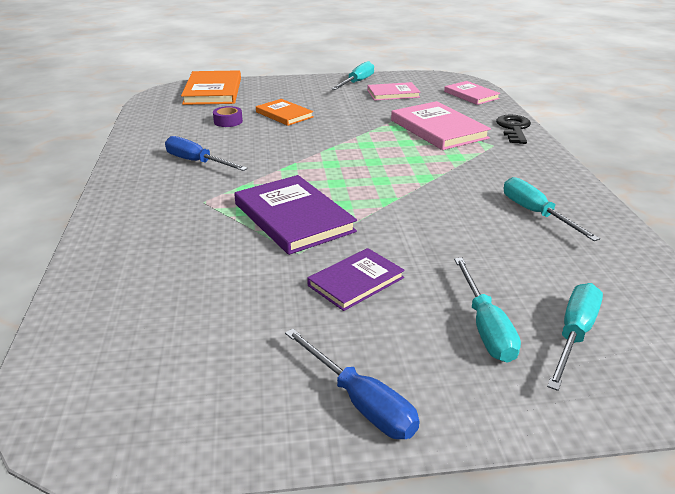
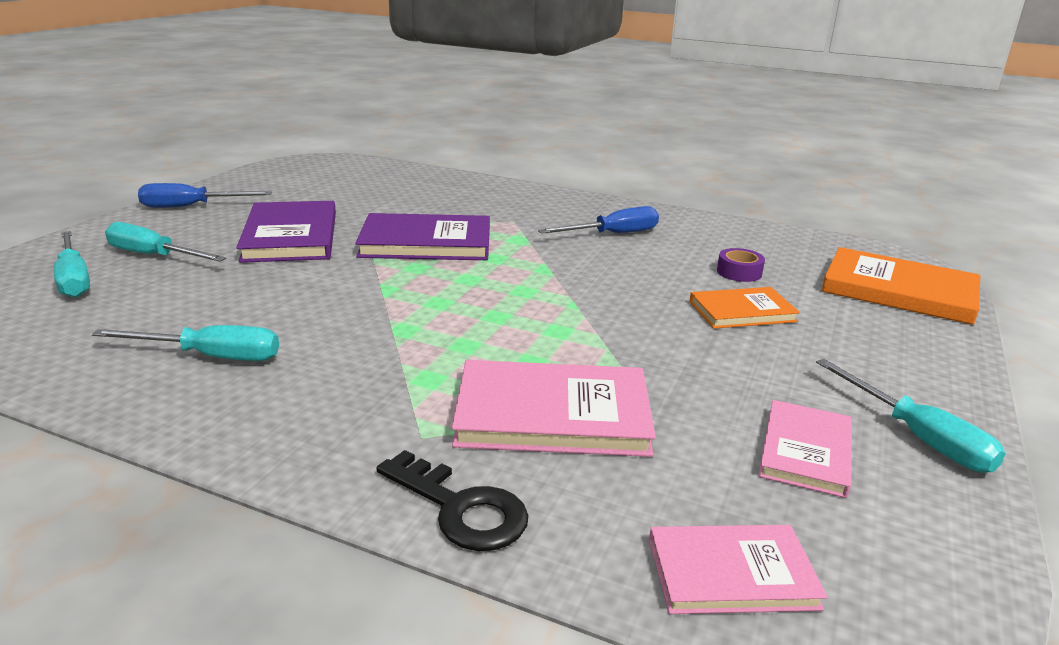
camera: 120 degrees right, 5 degrees down
purple book [307,248,405,311] -> purple book [236,201,336,263], size x1.63

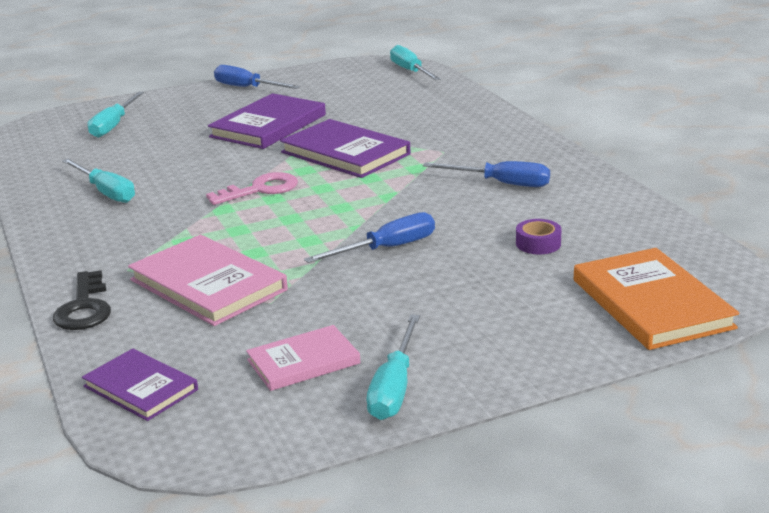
camera: 45 degrees right, 0 degrees up
turquoise screwdriver [105,222,226,262] -> turquoise screwdriver moved to [390,45,441,80]
pink book [649,525,827,614] -> purple book [82,349,198,421]
orange book [689,287,800,329] -> none
none -> pink key [206,172,298,205]
none -> blue screwdriver [304,212,435,263]

